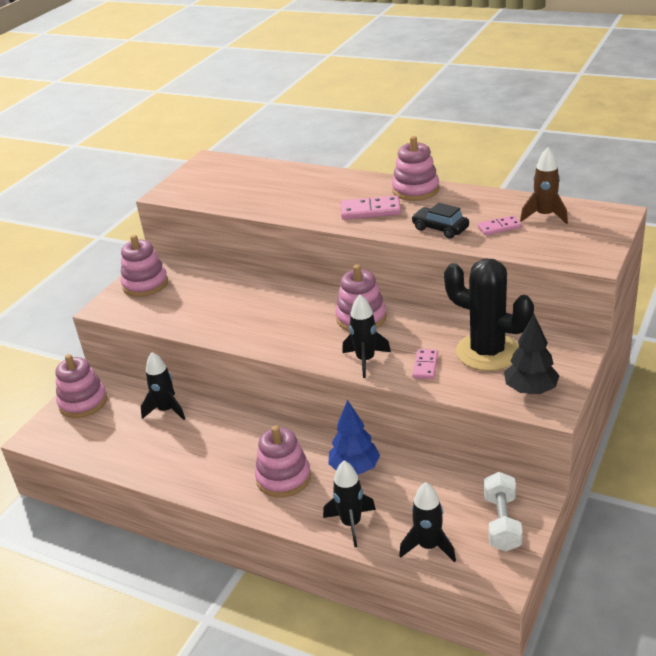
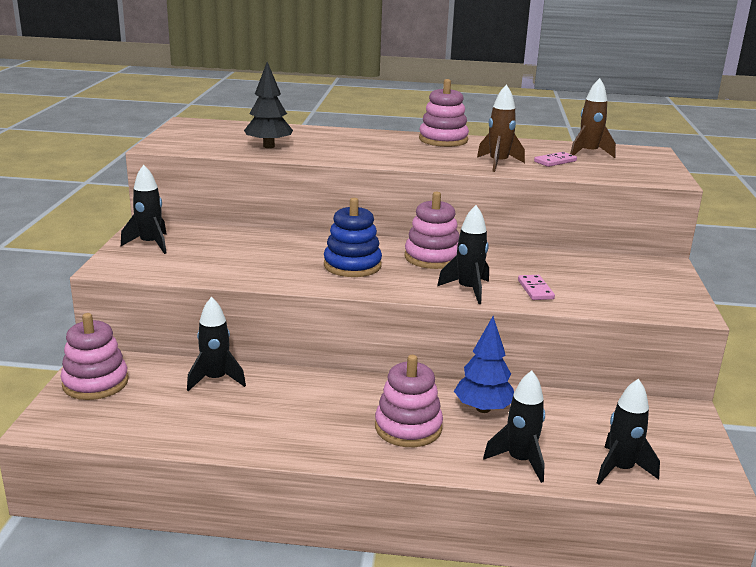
camera: 25 degrees left, 10 degrees down
pink stacking toy [121,235,168,297] -> black rocket [121,165,167,254]
pink domino [341,196,401,220] -> none
black car [411,203,469,239] -> brown rocket [477,84,525,172]
black cactus [444,259,534,371] -> none
white dumbbell [484,472,523,551] -> none
black tree [504,314,560,394] -> black tree moved to [244,62,293,148]
none -> blue stacking toy [324,198,382,277]

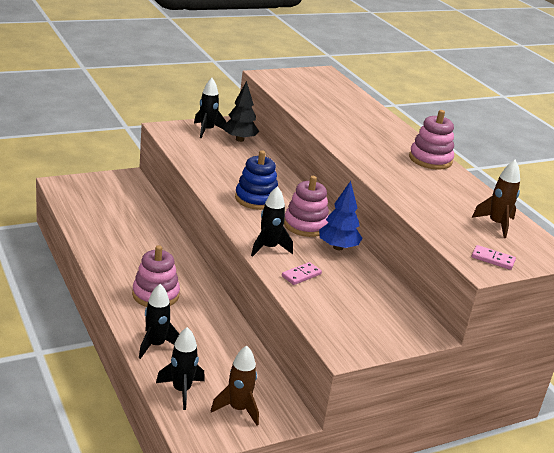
camera: 55 degrees right, 5 degrees up
pink stacking toy [60,313,129,400] -> none
black rocket [187,297,246,391] -> none
black tree [244,62,293,148] -> black tree moved to [223,81,260,142]
blue tree [454,316,514,413] -> blue tree moved to [319,181,362,250]
brown rocket [477,84,525,172] -> brown rocket moved to [211,346,259,426]
pink domino [534,152,577,167] -> pink domino moved to [472,245,516,270]

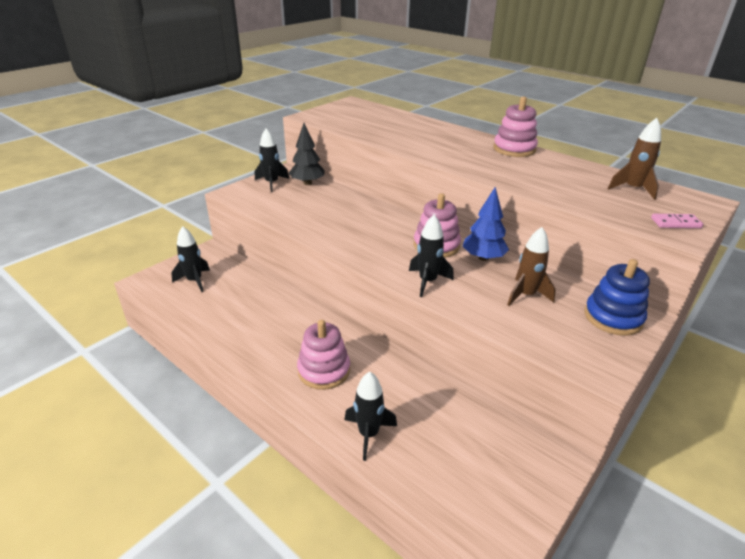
camera: 20 degrees left, 5 degrees up
black rocket [156,327,205,410] -> black rocket moved to [171,226,210,292]
brown rocket [211,346,259,426] -> brown rocket moved to [507,227,556,306]
blue stacking toy [235,150,278,210] -> blue stacking toy moved to [585,259,650,336]
pink domino [282,262,322,285] -> none

